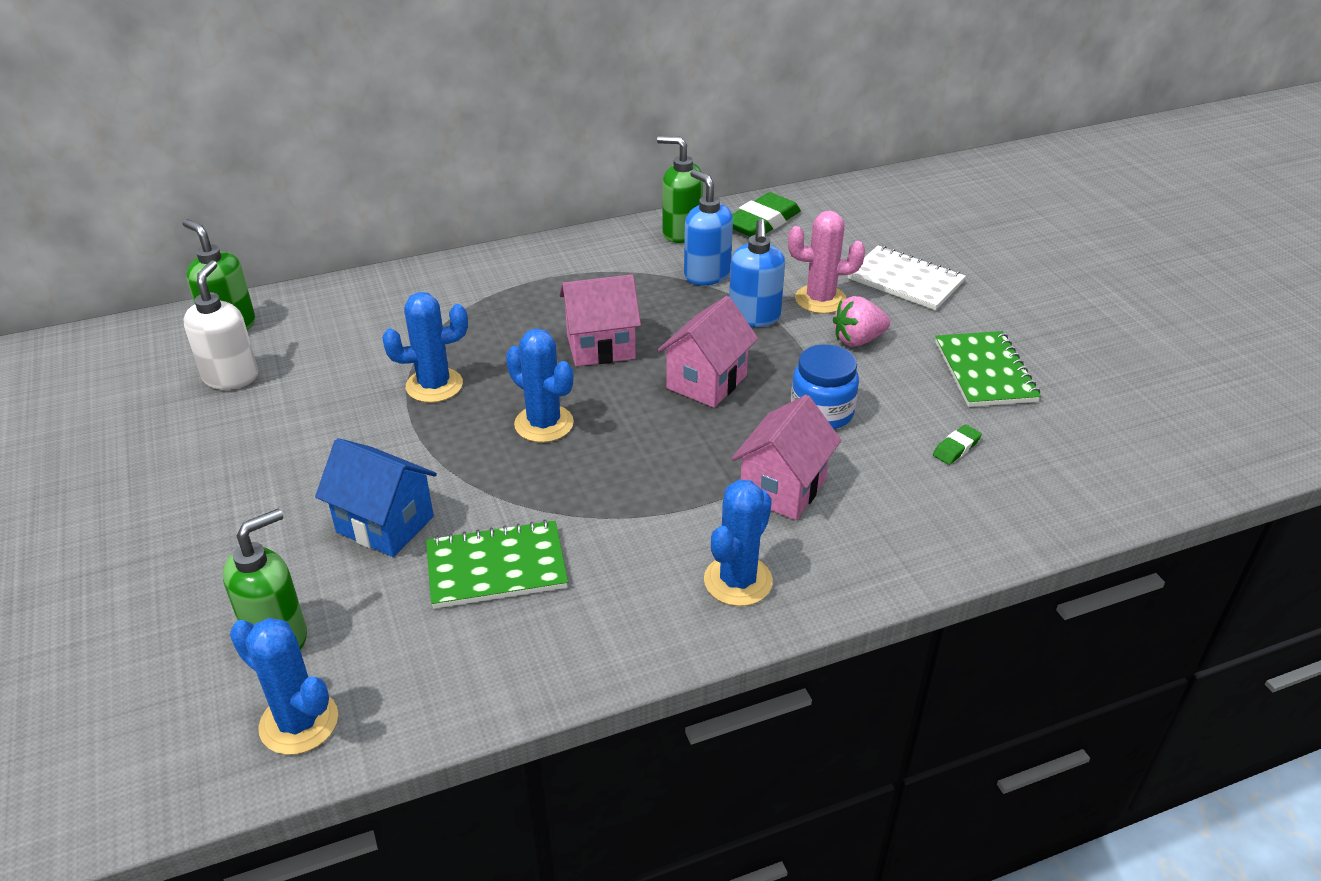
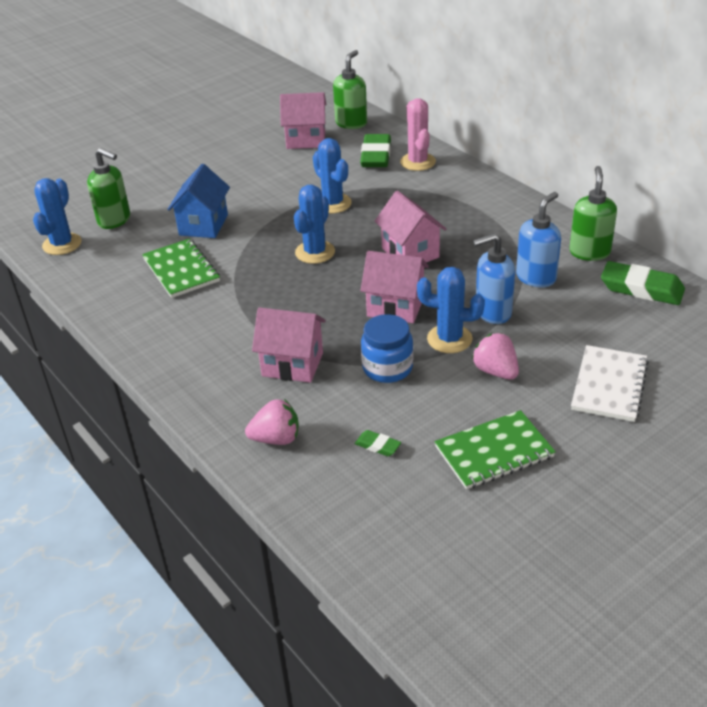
camera: 75 degrees right, 0 degrees up
white soap dispenser [183,260,258,390] -> pink house [280,92,326,149]
blue cactus [704,479,773,606] -> blue cactus moved to [417,267,485,353]
pink cactus [788,211,865,314] -> pink cactus moved to [400,98,436,171]
none -> pink strawberry [245,399,299,445]
none -> green eraser [360,134,391,167]

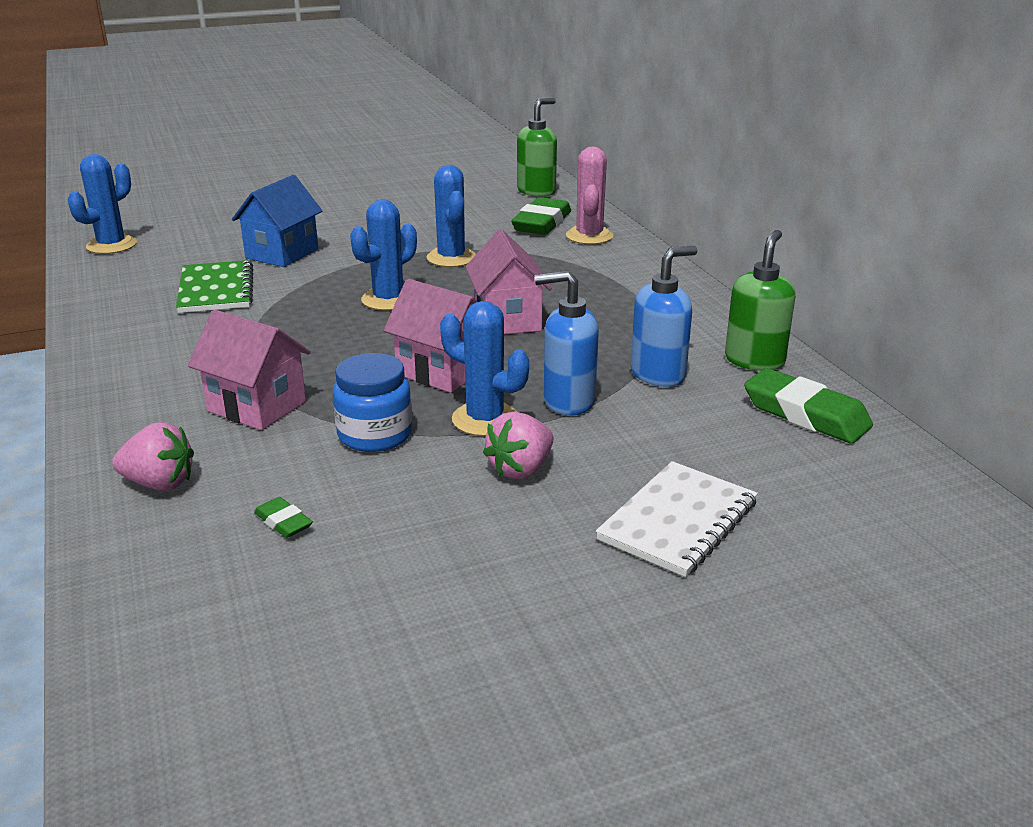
camera: 15 degrees right, 10 degrees down
green soap dispenser [87,148,130,229] -> none
pink house [280,92,326,149] -> none
green notebook [435,410,556,489] -> none
pink strawberry [472,333,519,380] -> pink strawberry turned 120 degrees counterclockwise [483,412,553,479]

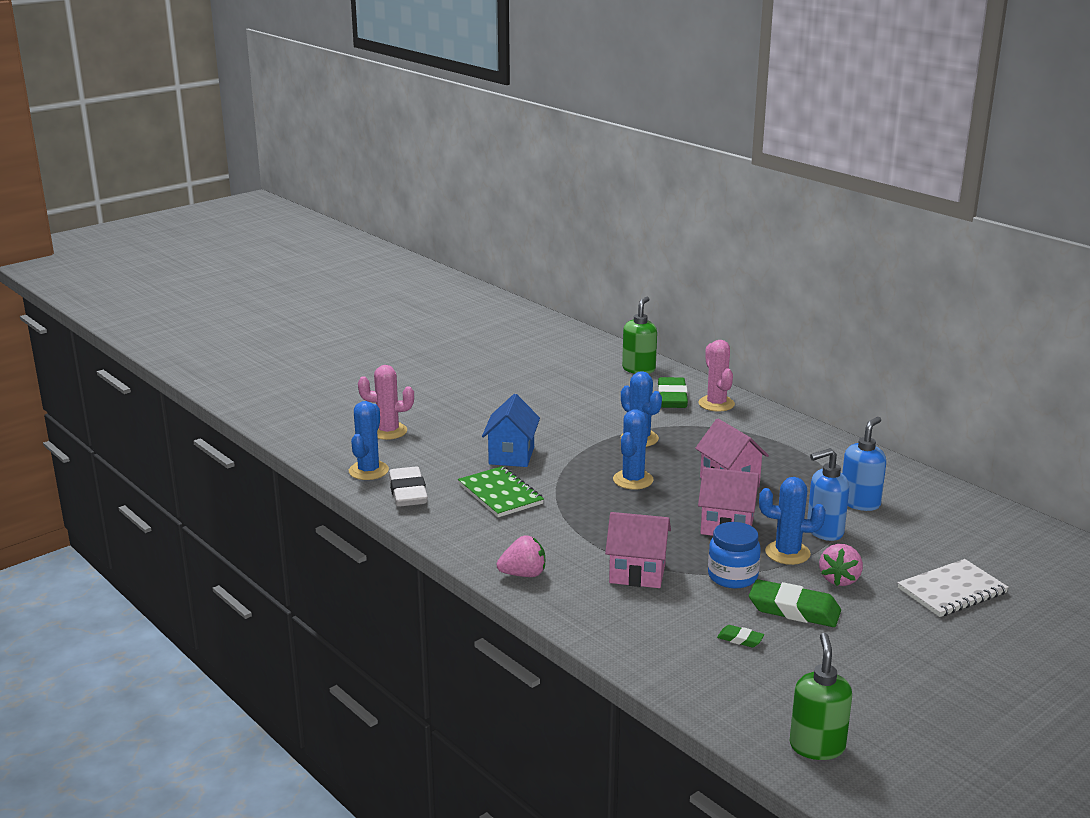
camera: 20 degrees left, 5 degrees down
pink strawberry [112,422,194,491] -> pink strawberry moved to [497,536,545,577]
white notebook [596,461,758,577] -> white notebook turned 45 degrees clockwise [898,559,1009,617]
green soap dispenser [725,230,795,371] -> green soap dispenser moved to [790,633,852,760]
green eraser [744,368,873,444] -> green eraser moved to [749,579,841,627]
none -> pink cactus [358,365,414,440]
none -> white eraser [389,466,428,507]

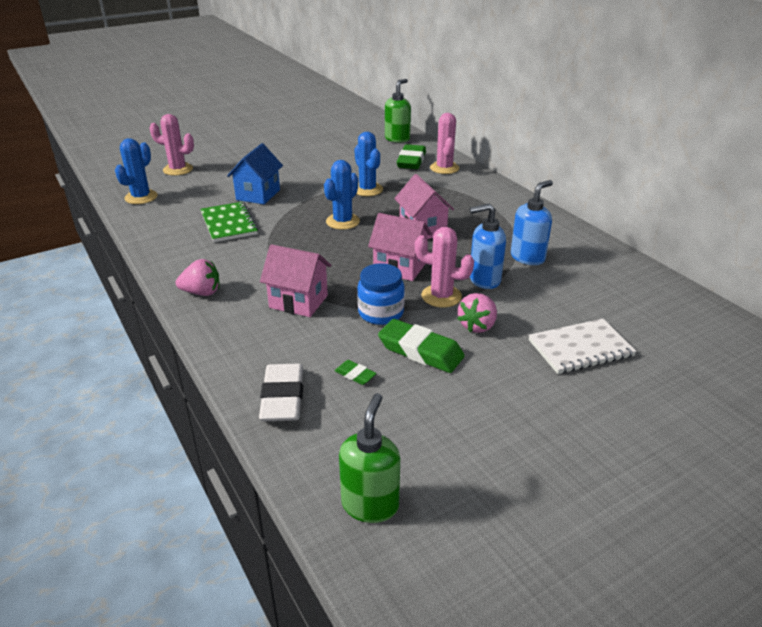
camera: 10 degrees right, 10 degrees up
white eraser [389,466,428,507] -> white eraser moved to [259,364,303,421]
blue cactus [759,477,826,565] -> pink cactus [415,227,474,308]

